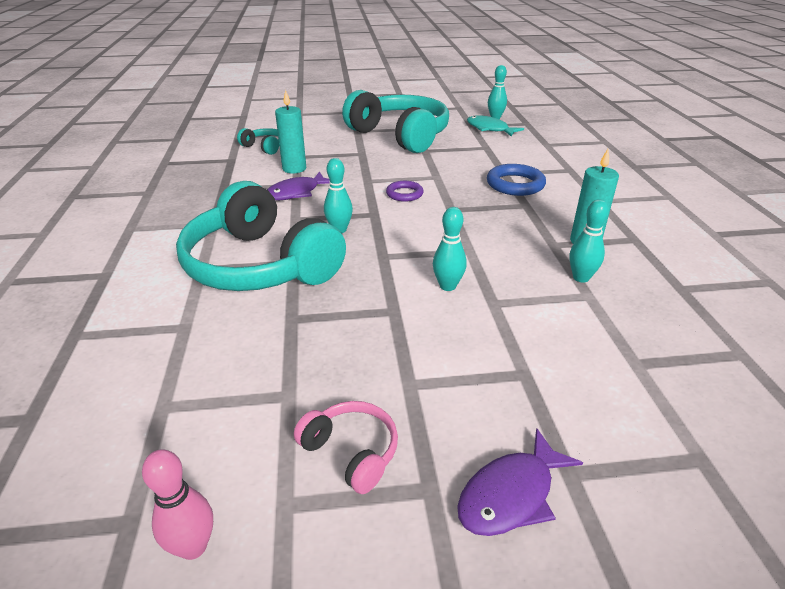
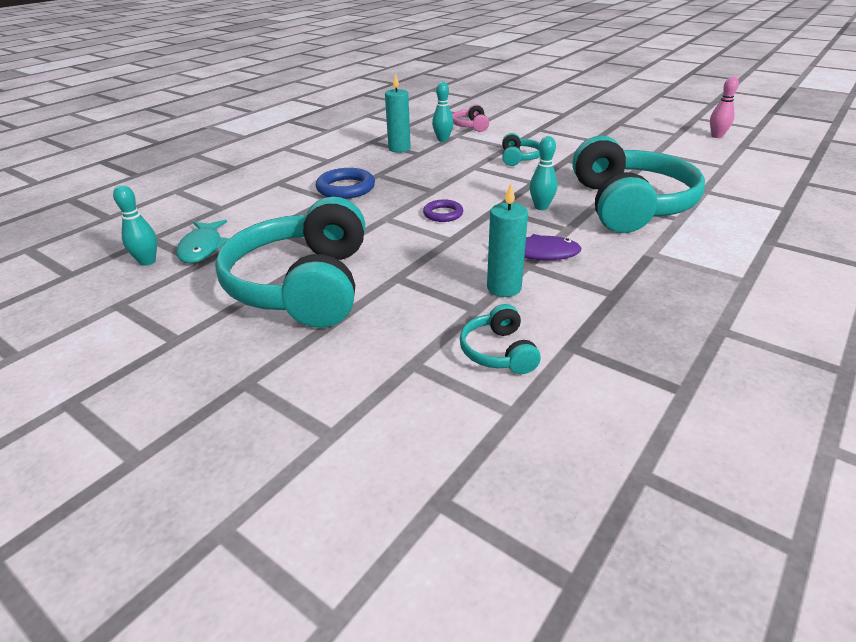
camera: 135 degrees left, 0 degrees up
pink headphones [294,401,398,494] -> pink headphones moved to [452,104,489,132]
turquoise bowling pin [433,207,467,291] -> turquoise headphones [502,133,540,166]
purple fish [457,428,583,536] -> none

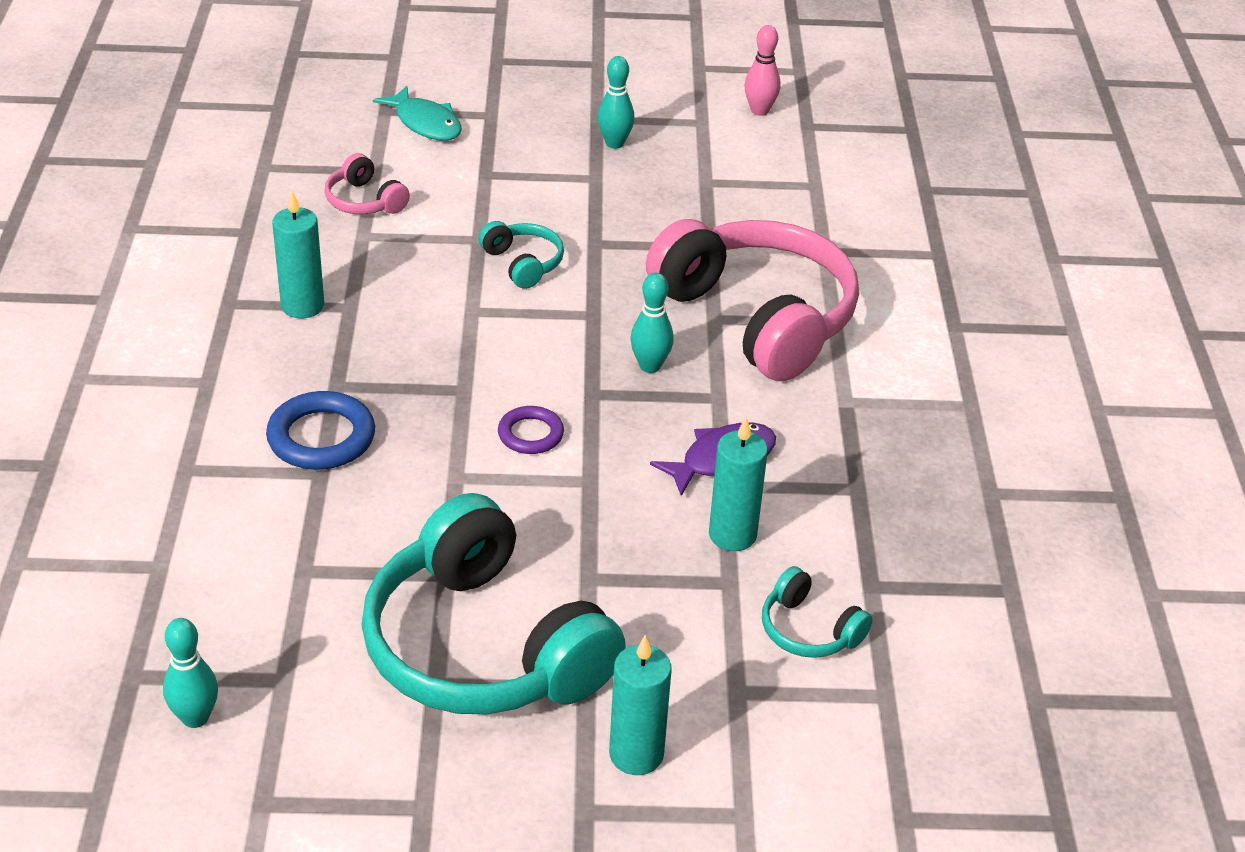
camera: 40 degrees left, 5 degrees up
turquoise fish [176,220,229,263] -> turquoise fish moved to [373,86,462,141]
turquoise bowling pin [432,82,454,142] -> turquoise bowling pin moved to [597,56,635,149]
turquoise headphones [572,136,705,233] -> pink headphones [646,219,859,381]
none -> turquoise candle [609,635,672,775]

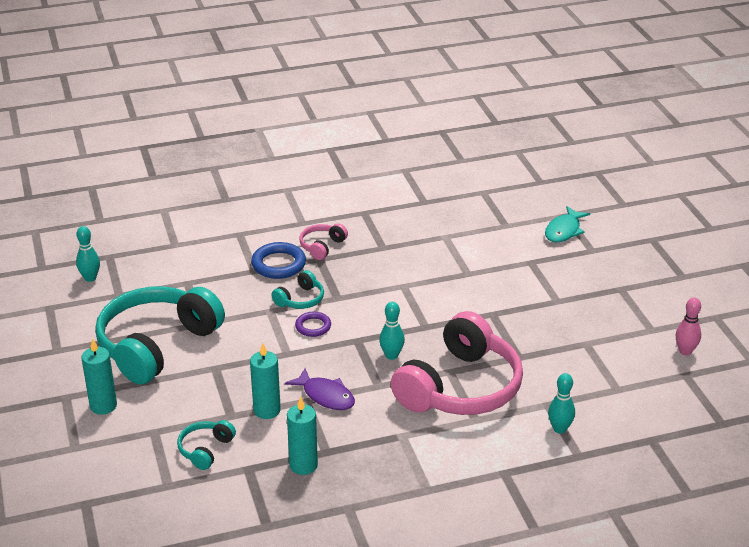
camera: 75 degrees right, 5 degrees down
turquoise candle [272,191,324,318] -> turquoise candle moved to [287,397,318,475]
pink headphones [324,153,410,214] -> pink headphones moved to [299,223,348,260]
turquoise headphones [478,221,564,289] -> turquoise headphones moved to [271,270,324,309]
turquoise bowling pin [597,56,635,149] -> turquoise bowling pin moved to [548,373,575,434]

